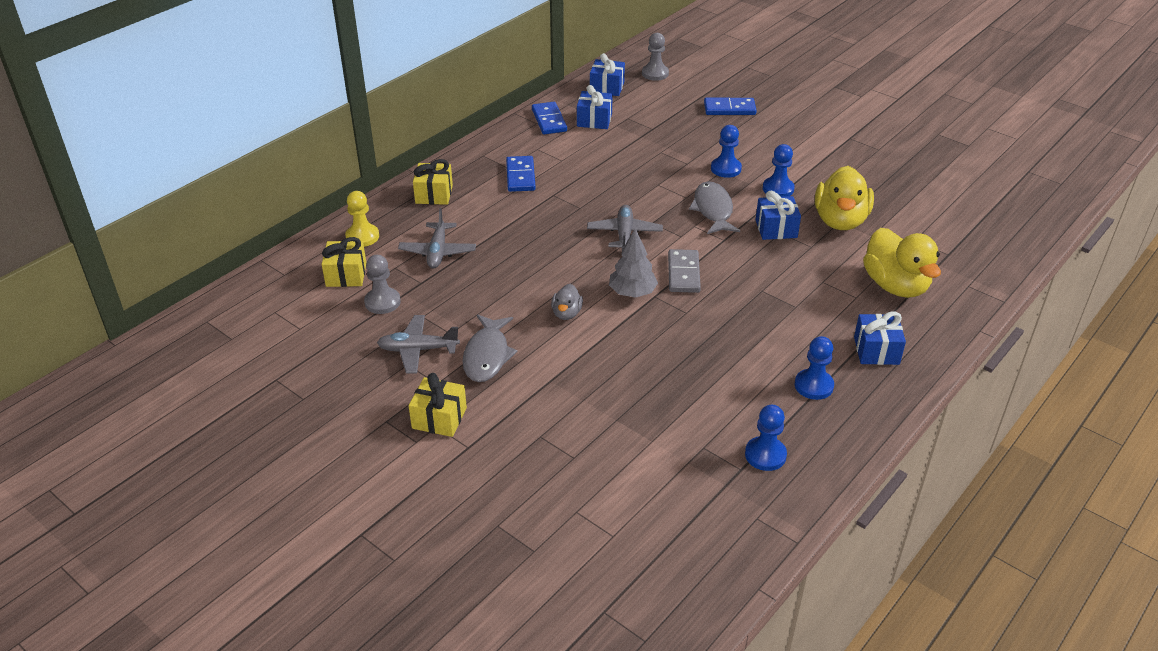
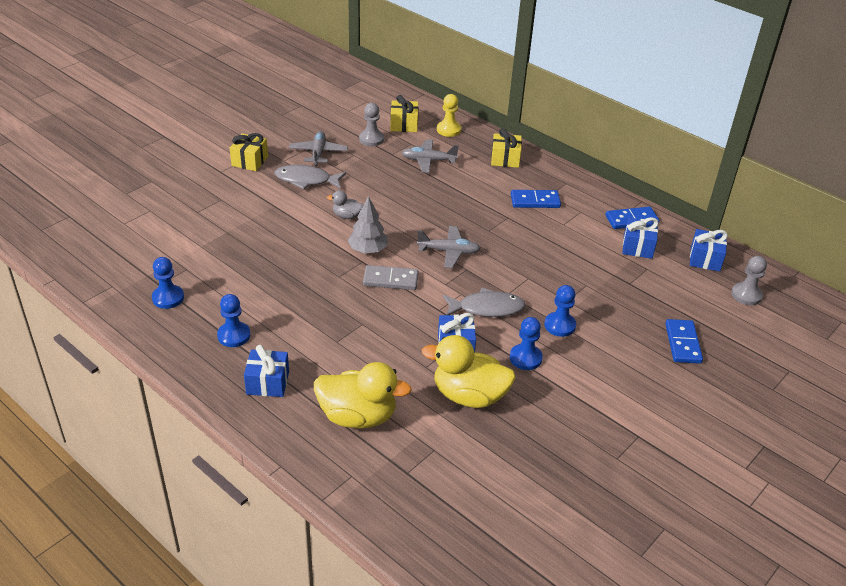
camera: 90 degrees right, 0 degrees up
yellow duck [863,228,941,298] -> yellow duck turned 150 degrees counterclockwise [314,362,412,429]

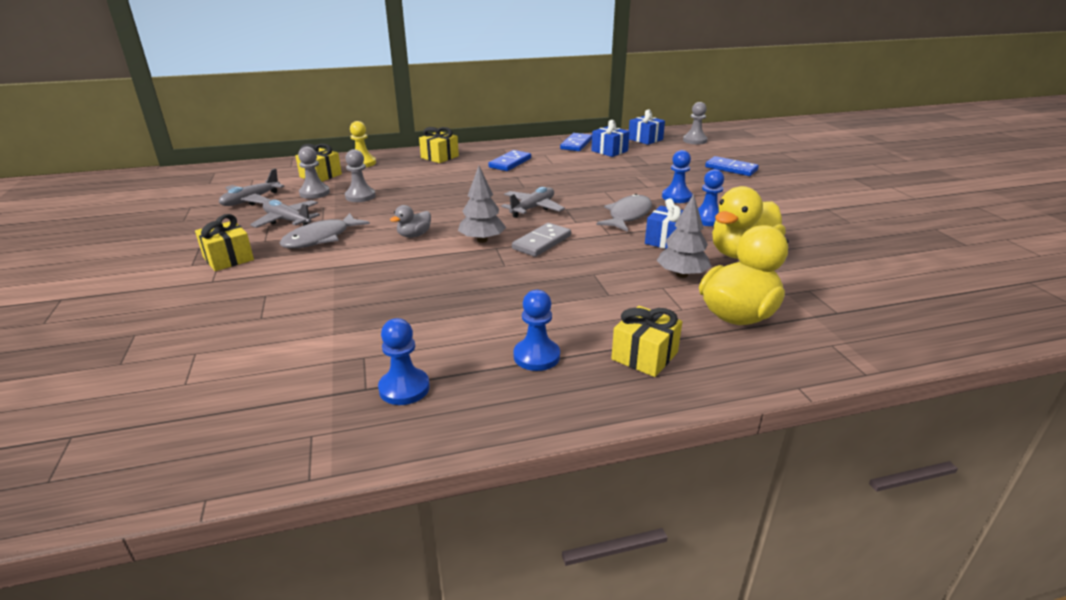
camera: 55 degrees left, 10 degrees down
blue gift [244,345,289,397] -> yellow gift [611,306,682,377]
grey plane [402,139,459,173] -> grey plane moved to [219,168,285,206]
none -> grey pawn [345,149,376,202]
none -> grey tree [657,194,712,278]

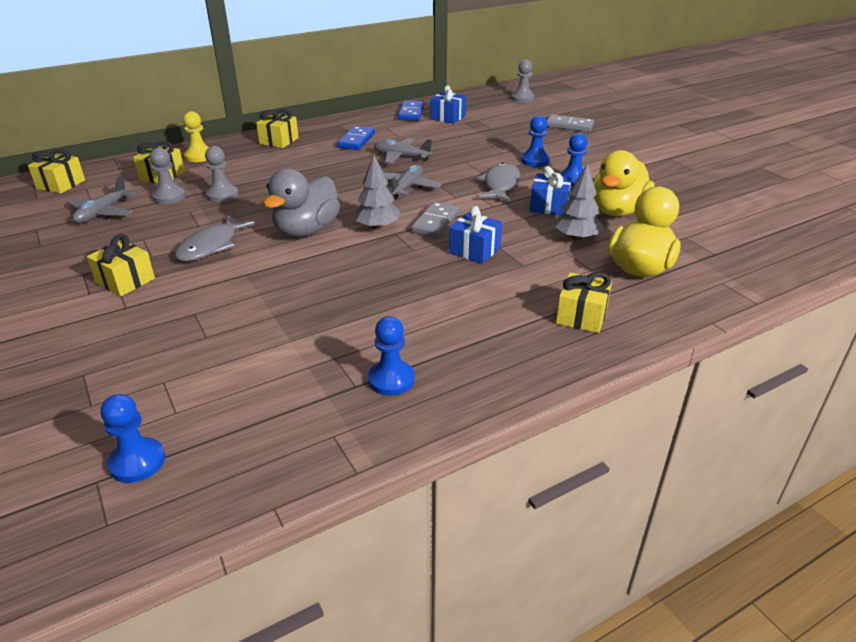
camera: 15 degrees left, 5 degrees up
grey plane [250,200,320,228] -> grey plane moved to [374,138,433,164]
grey duck [390,205,431,238] -> grey duck [263,168,340,237], size x2.05
blue pawn [513,290,560,371] -> blue pawn moved to [101,394,165,483]
blue gift [629,109,665,145] -> blue gift moved to [449,206,502,264]
blue domino [705,156,759,176] -> grey domino [547,114,595,132]
none -> yellow gift [28,149,85,194]

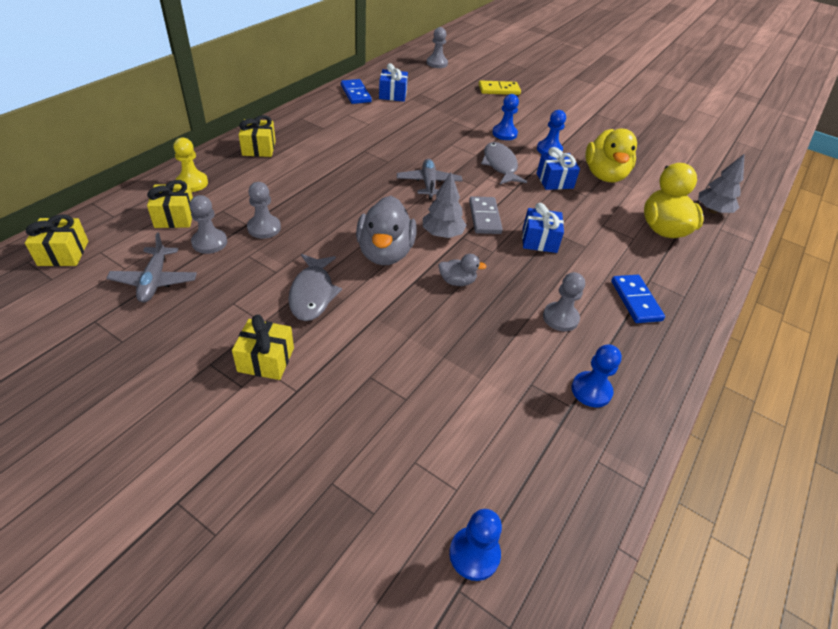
camera: 30 degrees left, 10 degrees up
blue domino [337,126,375,150] -> blue domino moved to [611,275,665,323]
grey plane [374,138,433,164] -> none
grey domino [547,114,595,132] -> yellow domino [479,80,521,95]
grey tree [555,163,604,241] -> grey tree moved to [698,153,745,214]
yellow gift [556,272,612,333] -> none
none -> grey duck [438,254,487,286]
none -> grey pawn [543,272,585,332]

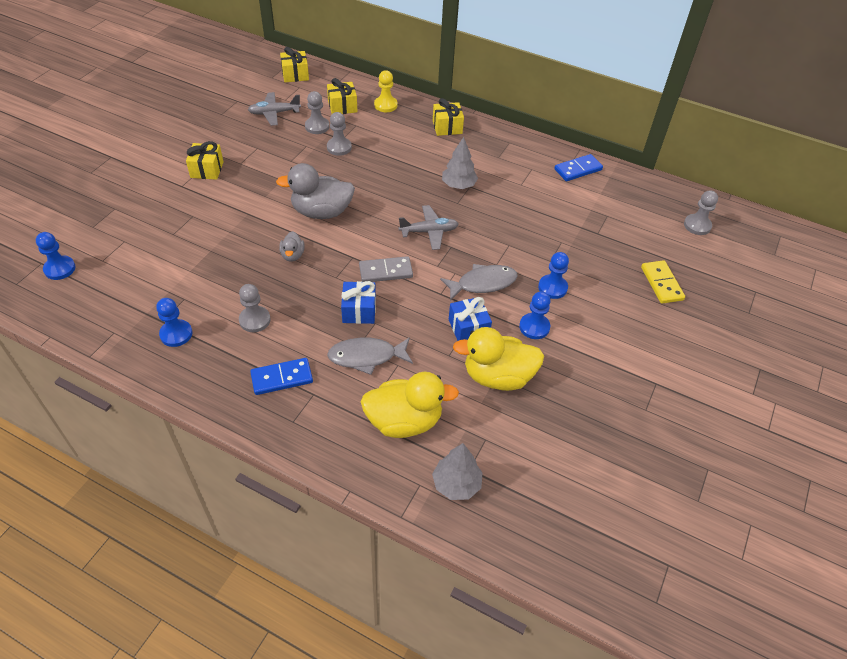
camera: 85 degrees right, 5 degrees up
grey fish [288,254,342,321] -> grey fish moved to [327,337,413,375]
blue gift [379,63,408,102] -> none
grey tree [423,173,467,238] -> grey tree moved to [442,137,478,189]

